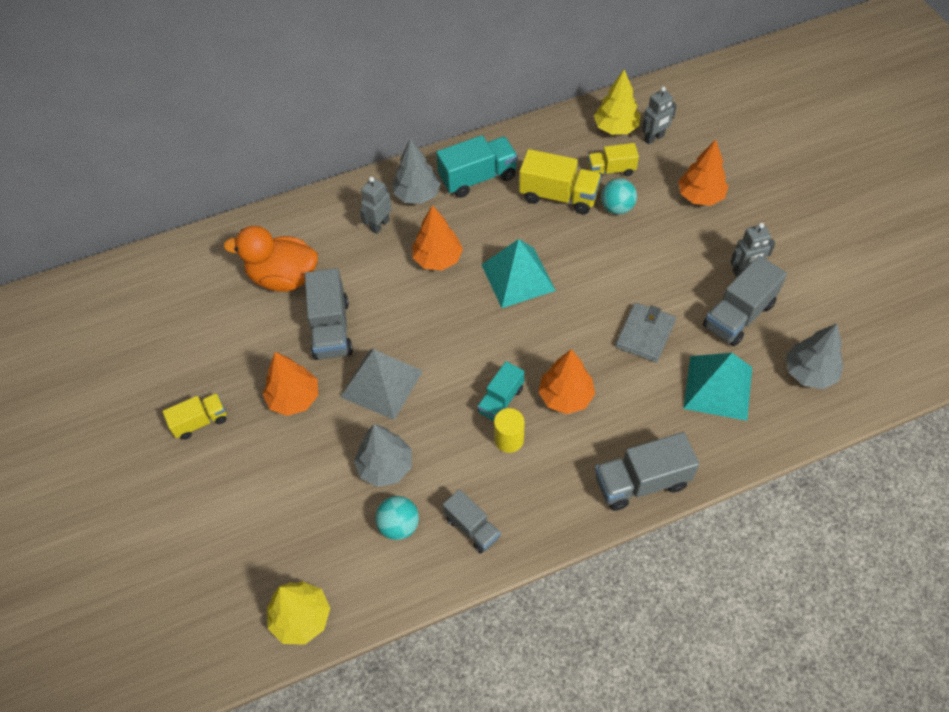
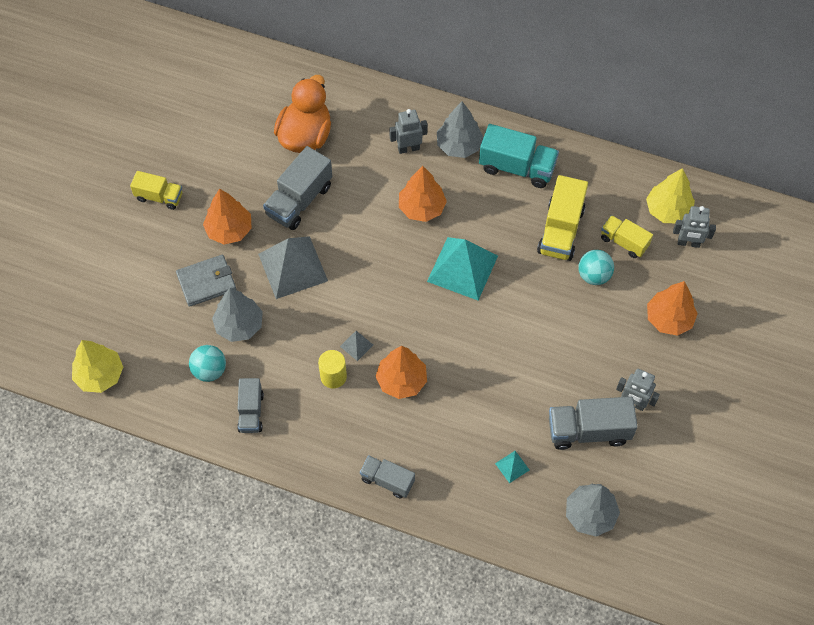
camera: 40 degrees right, 5 degrees up
orange duck [223,226,318,292] -> orange duck turned 60 degrees clockwise [274,75,331,153]
turquoise truck [477,361,524,421] -> grey pyramid [340,331,373,361]
yellow truck [519,149,601,214] -> yellow truck turned 45 degrees clockwise [537,175,588,261]
grey truck [595,432,699,511] -> grey truck [360,455,415,499], size x0.63
grey wallet [615,302,676,363] -> grey wallet moved to [176,254,236,307]
turquoise pyramid [683,353,752,421] -> turquoise pyramid [495,451,529,483], size x0.42

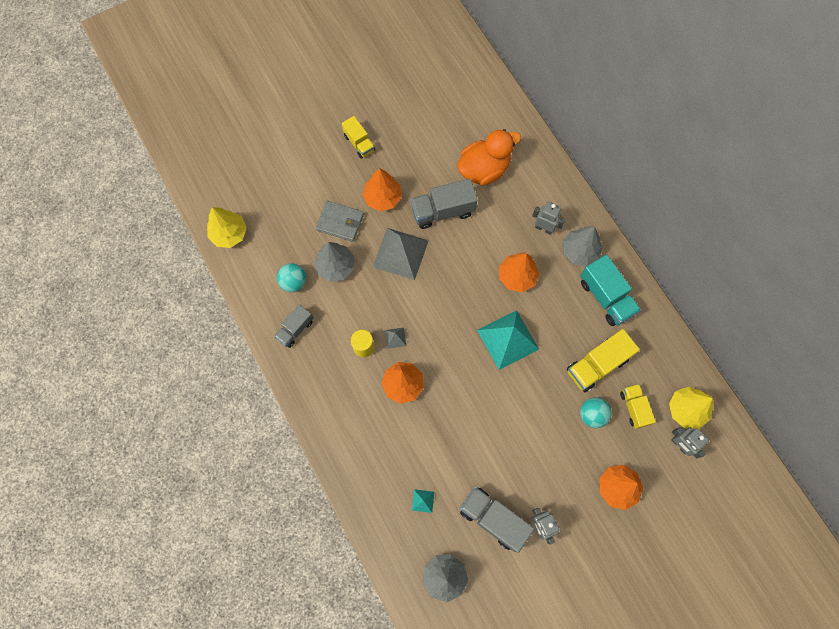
camera: 40 degrees right, 10 degrees up
grey truck [360,455,415,499] -> none

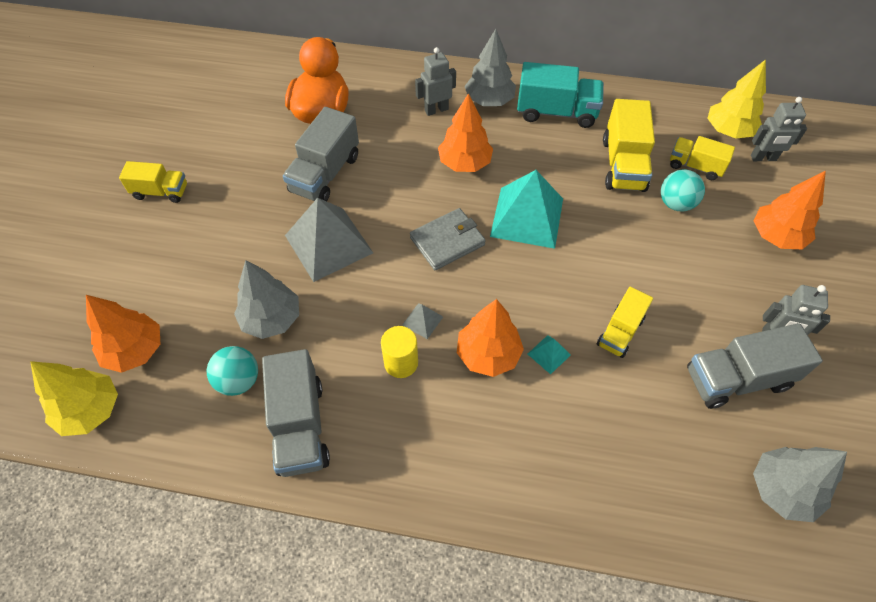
camera: 50 degrees left, 15 degrees down
grey truck [274,304,313,348] -> grey truck [262,349,330,477], size x1.60
grey wallet [316,201,364,242] -> grey wallet moved to [410,208,486,270]
orange tree [362,168,402,211] -> orange tree moved to [86,295,161,373]
turquoise pyramid [412,489,434,513] -> turquoise pyramid moved to [528,335,571,374]
none -> yellow truck [597,287,653,358]

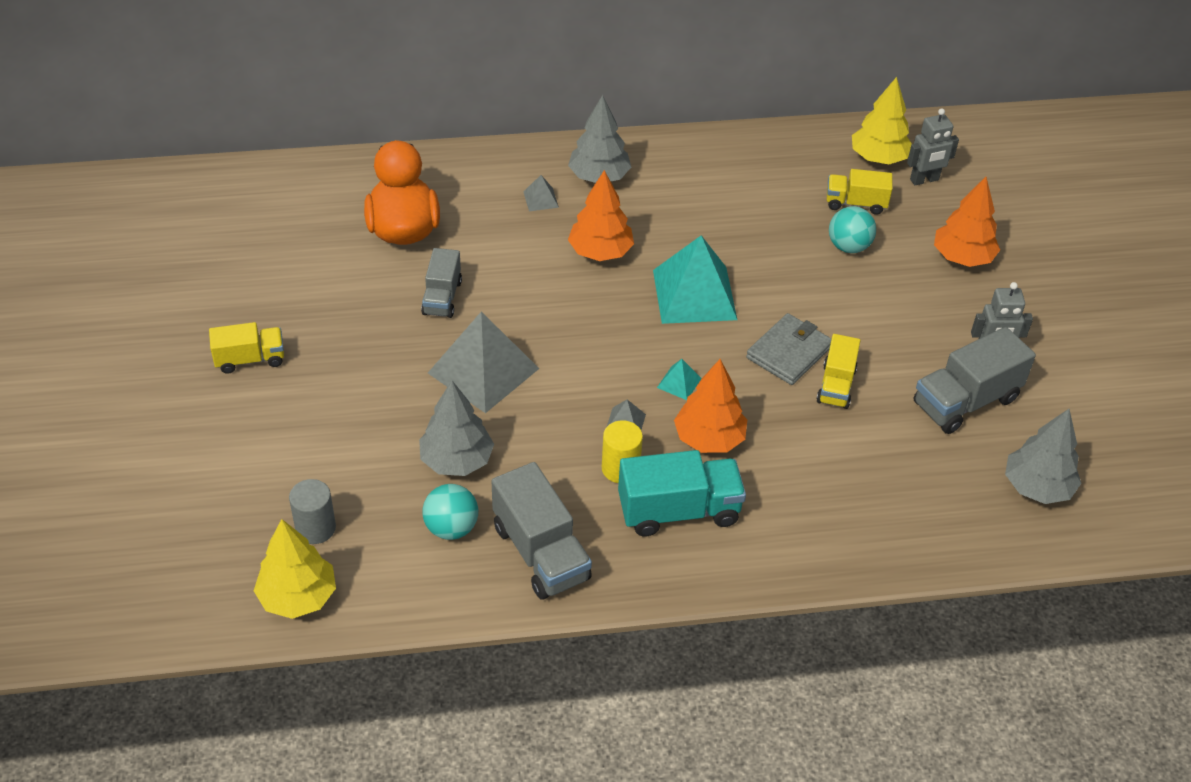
camera: 20 degrees left, 10 degrees down
orange tree [86,295,161,373] -> grey cylinder [289,479,336,544]
grey truck [283,107,359,201] -> grey truck [421,248,462,318], size x0.63
grey wallet [410,208,486,270] -> grey wallet moved to [746,313,832,385]
grey robot [415,47,456,116] -> grey pyramid [523,175,559,211]
turquoise truck [517,62,604,128] -> turquoise truck moved to [618,450,746,536]
turquoise pyramid [528,335,571,374] -> turquoise pyramid moved to [657,359,702,400]
yellow truck [603,99,655,192] -> none

